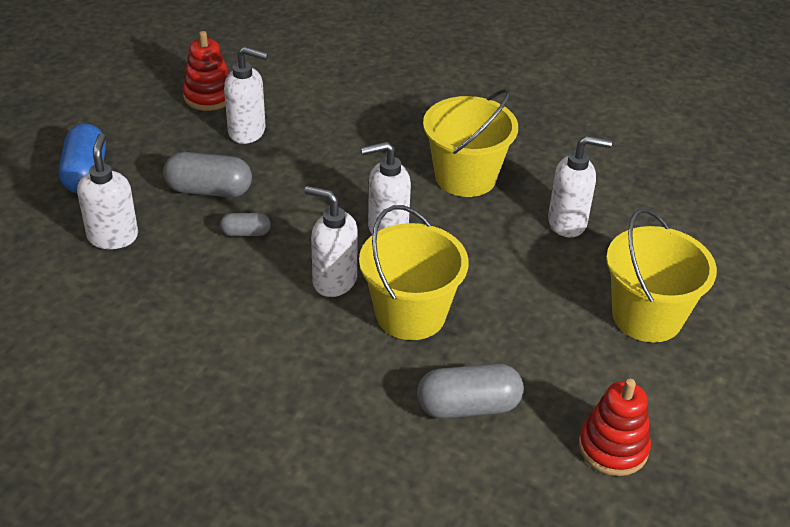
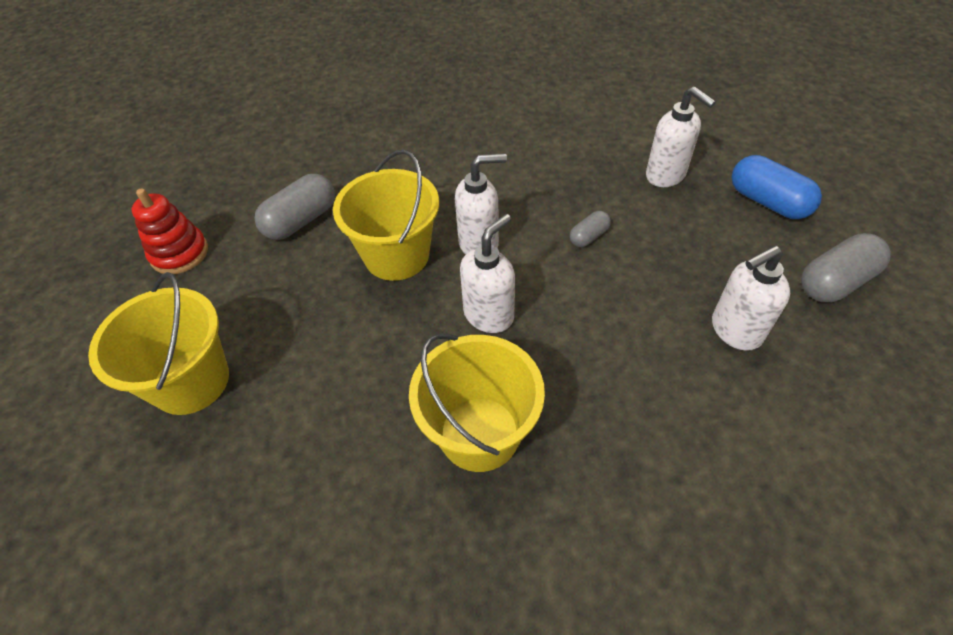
camera: 145 degrees right, 10 degrees up
grey capsule [163,152,252,197] -> grey capsule moved to [801,233,891,302]
red stacking toy [182,31,229,111] -> none
white soap dispenser [548,136,612,238] -> none

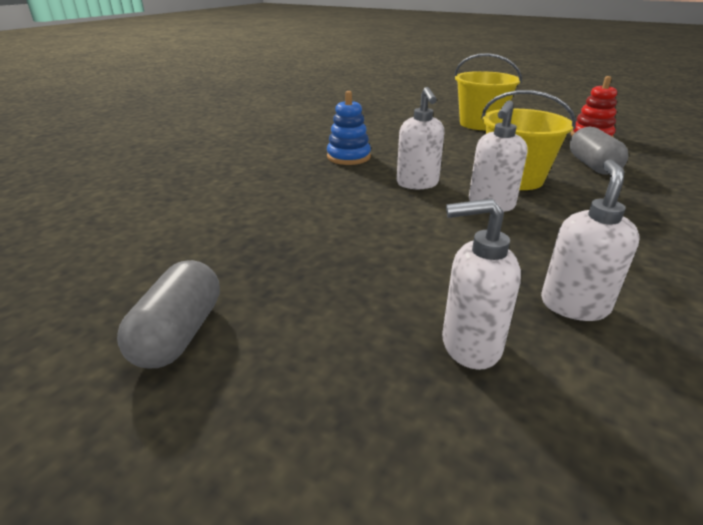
camera: 130 degrees right, 20 degrees down
yellow bucket [409,333,545,472] -> blue stacking toy [327,91,371,165]
grey capsule [570,211,611,247] -> none
white soap dispenser [712,246,790,351] -> white soap dispenser moved to [541,159,640,321]
blue capsule [732,155,822,219] -> none

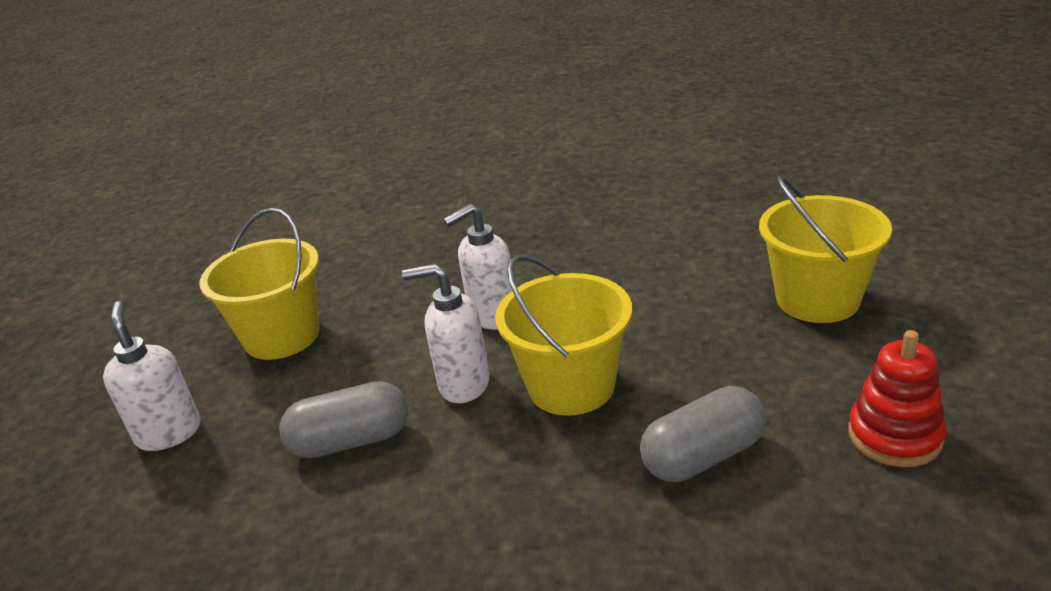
camera: 70 degrees right, 0 degrees up
grey capsule [117,260,220,368] -> grey capsule moved to [279,381,408,458]
blue stacking toy [327,91,371,165] -> none
white soap dispenser [541,159,640,321] -> none
none -> yellow bucket [200,208,320,360]

